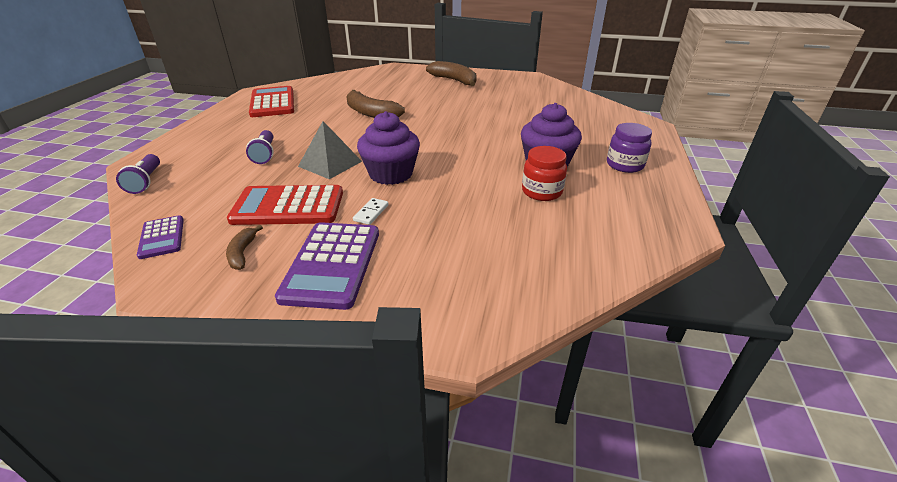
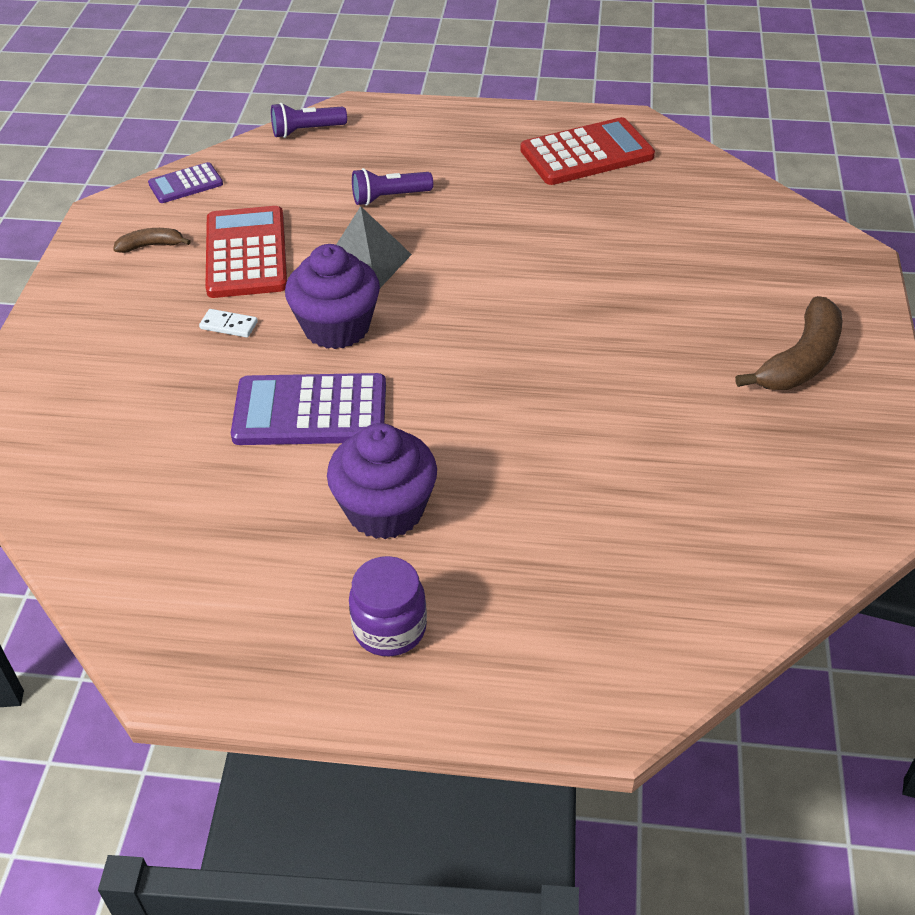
camera: 85 degrees right, 10 degrees up
purple calculator [275,222,379,310] -> purple calculator moved to [231,373,386,445]
brown banana [346,90,405,118] -> none
red jar [522,146,567,201] -> none

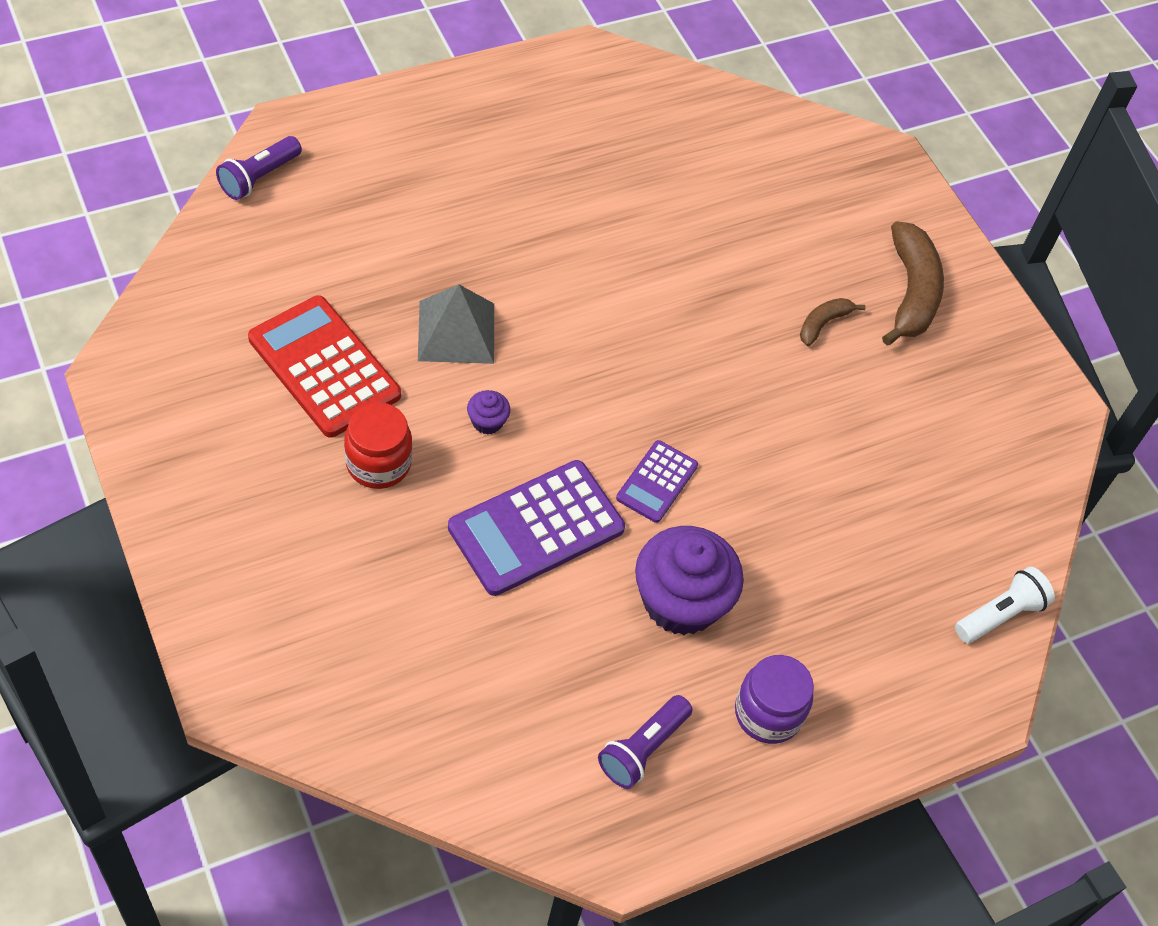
camera: 40 degrees left, 10 degrees up
brown banana [113,228,191,253] -> brown banana moved to [800,298,866,346]
purple calculator [148,162,223,203] -> purple calculator moved to [616,440,698,523]
white domino [199,309,258,338] -> red jar [344,402,412,489]
purple cupcake [285,244,380,349] -> purple cupcake [467,390,510,435], size x0.43
purple flashlight [352,168,433,206] -> purple flashlight moved to [598,695,693,789]
red calculator [520,117,655,185] -> none
none -> white flashlight [955,567,1055,643]

